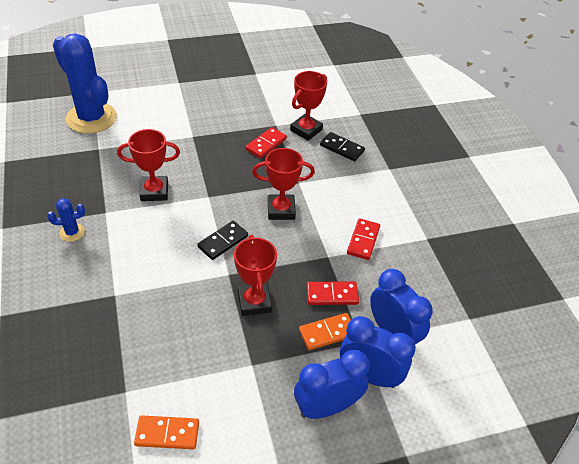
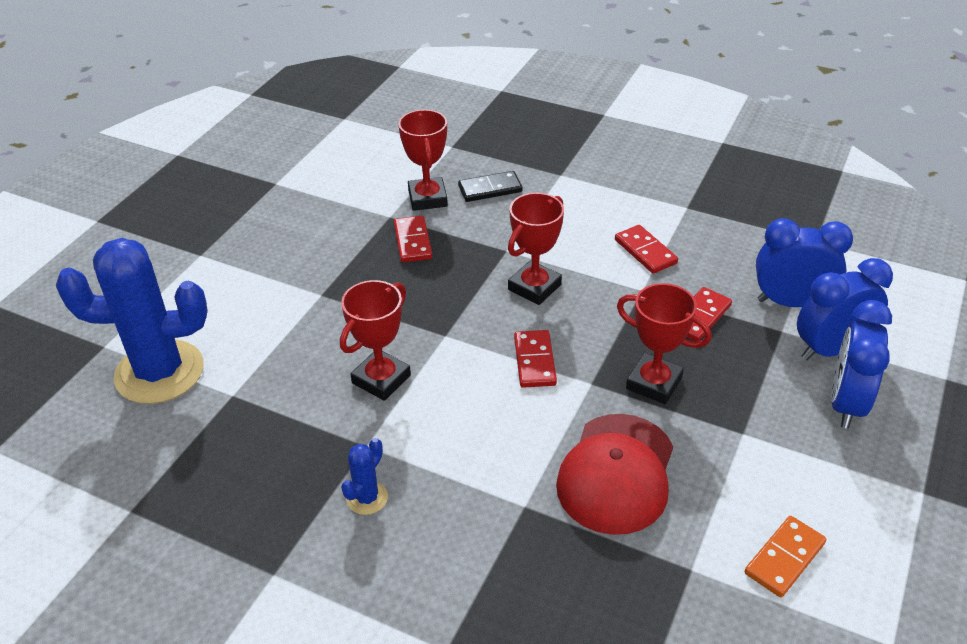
camera: 45 degrees left, 5 degrees down
black domino [197,221,248,260] -> red domino [514,330,557,388]
orange domino [299,313,351,350] -> none
none -> red cap [556,414,673,535]

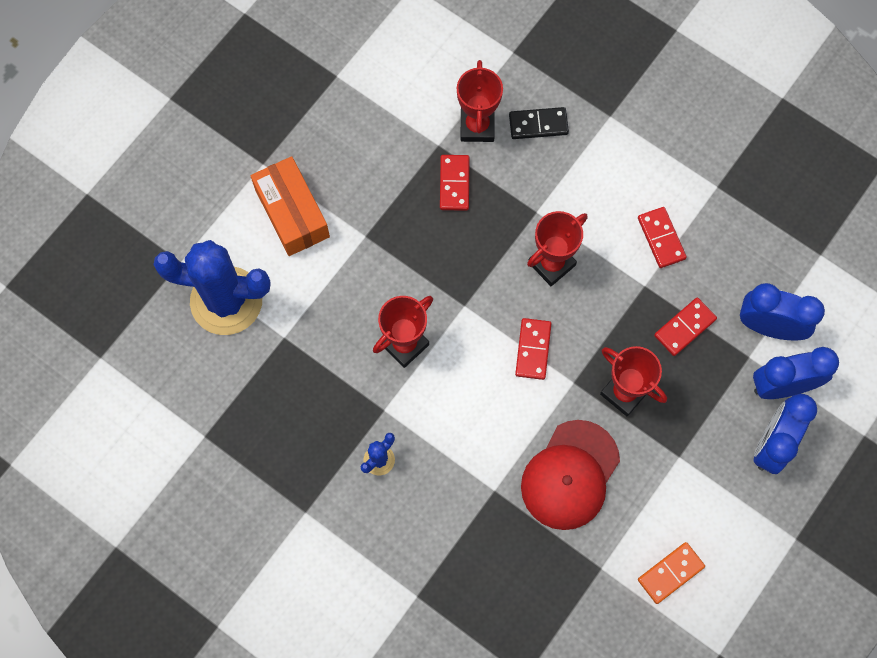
camera: 10 degrees right, 30 degrees up
none -> orange box [251,156,330,256]

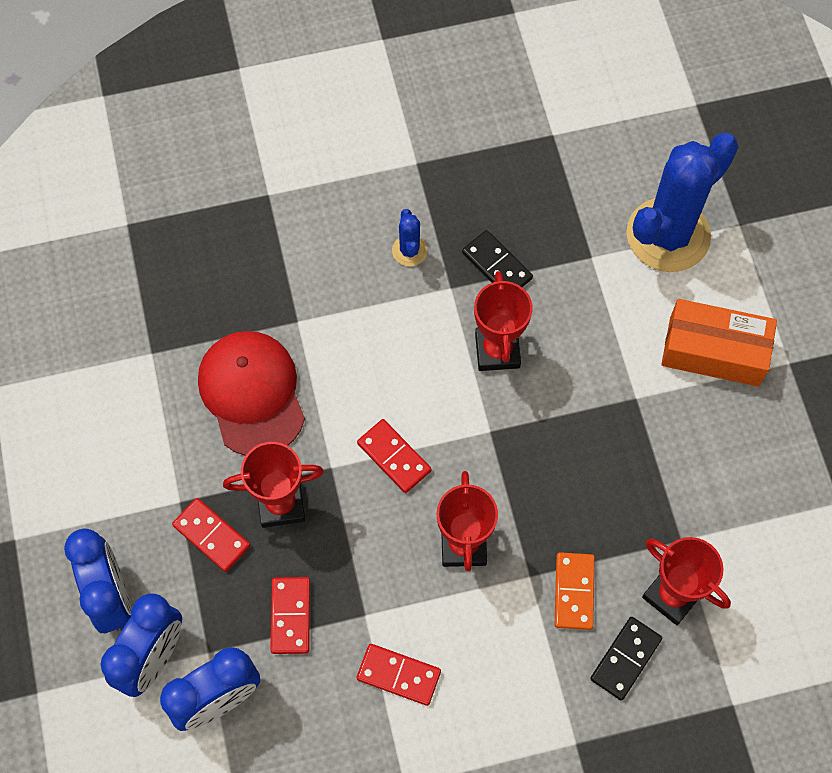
camera: 130 degrees right, 5 degrees down
red domino [440,155,469,211] -> red domino moved to [172,498,250,572]
orange domino [638,542,705,604] -> orange domino moved to [555,552,595,630]
none -> black domino [462,230,533,287]

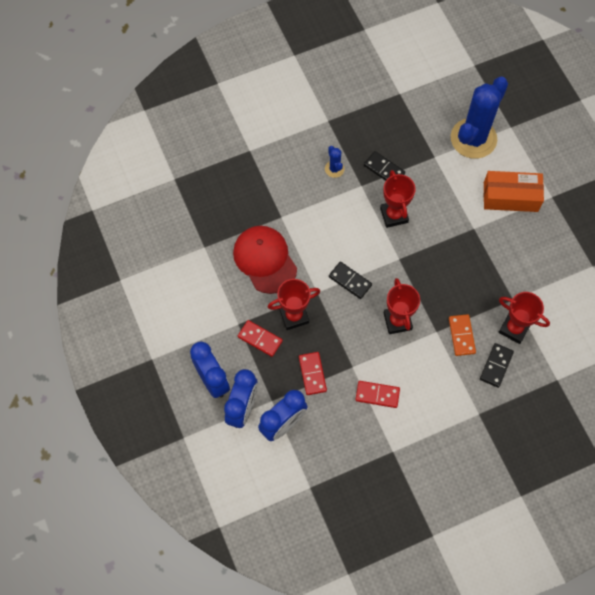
camera: 10 degrees left, 0 degrees up
red domino [357,419,431,493] -> black domino [329,262,372,299]

